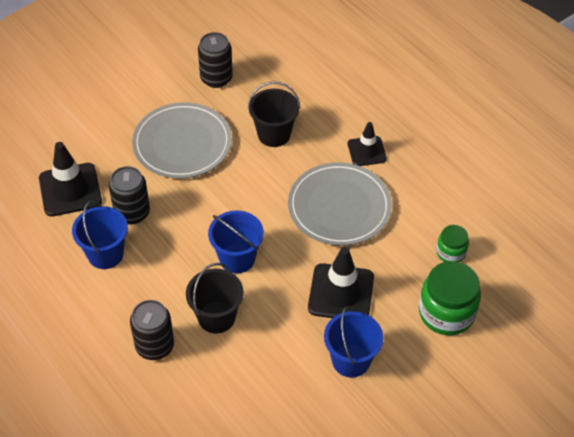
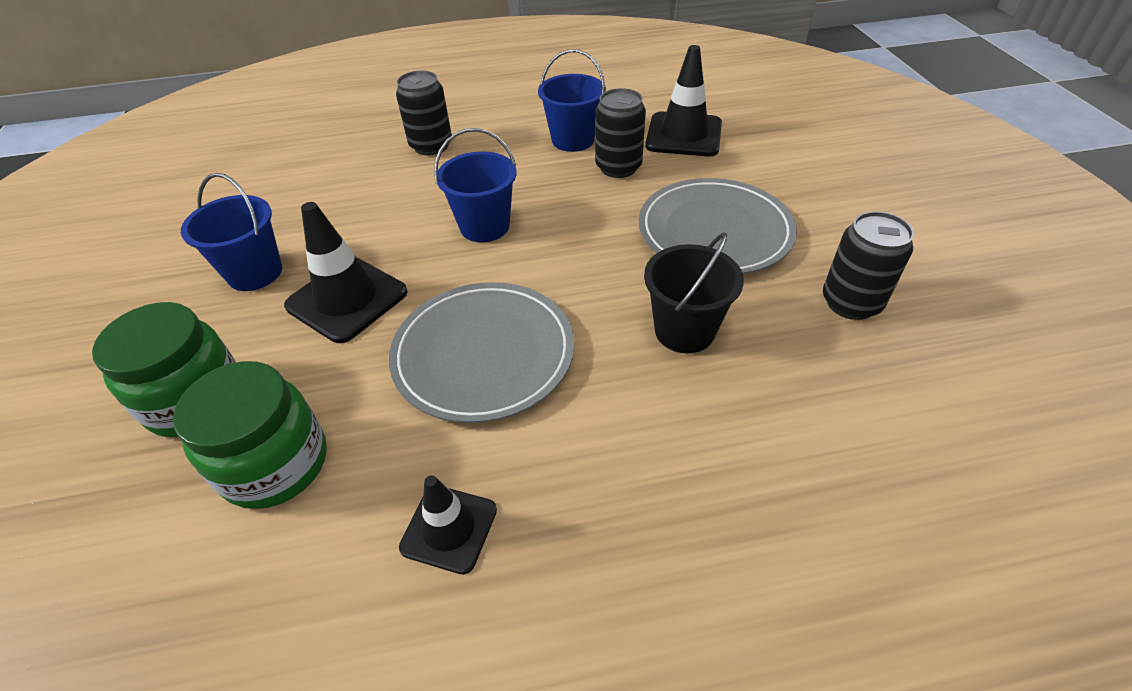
camera: 120 degrees right, 5 degrees down
black bucket [186,263,244,334] -> none
black traffic cone [348,122,387,166] -> black traffic cone moved to [399,475,497,574]
green jar [436,225,469,262] -> green jar [173,361,327,509], size x1.82

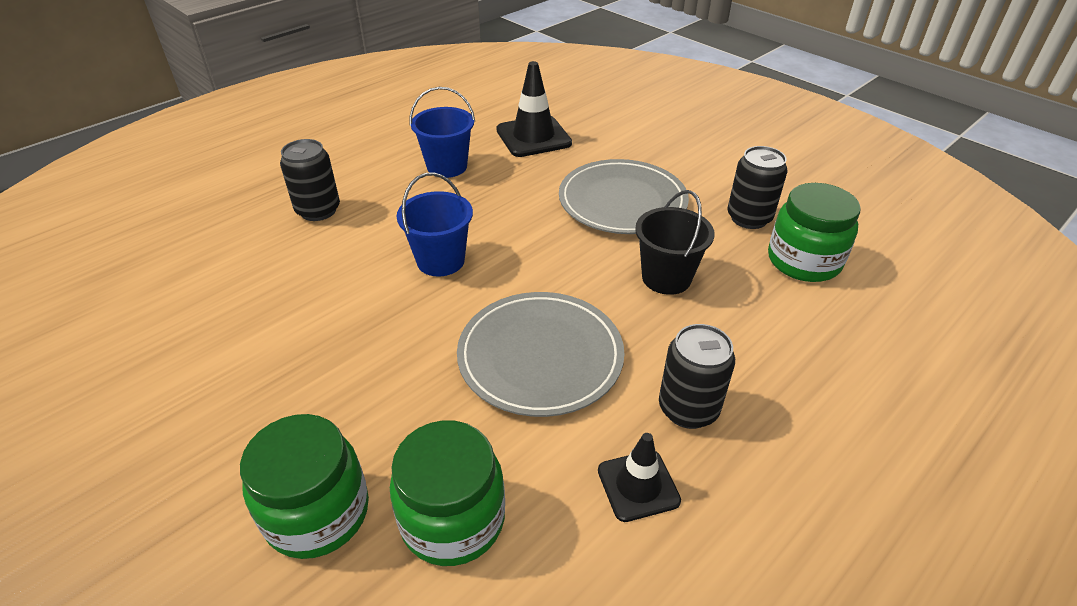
camera: 35 degrees left, 5 degrees down
blue bucket [181,173,282,291] -> none
black traffic cone [284,202,407,343] -> none
black can [595,88,646,178] -> black can moved to [659,324,735,429]
none -> green jar [768,183,861,282]

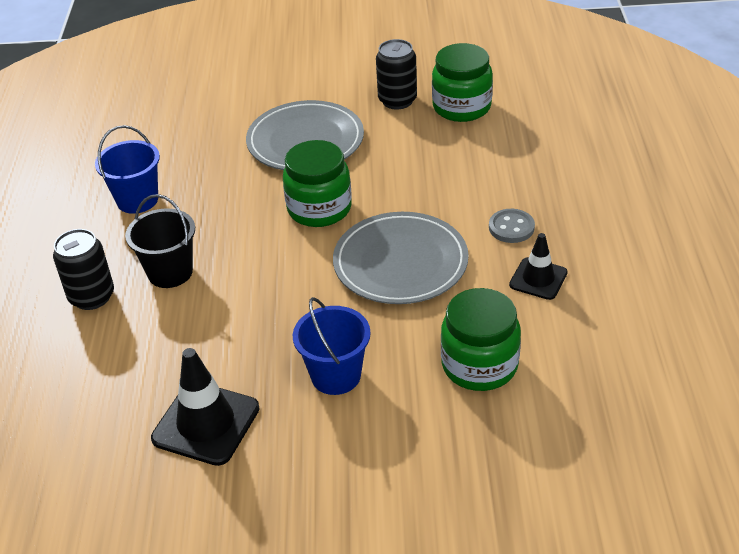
camera: 45 degrees left, 0 degrees up
green jar [240,414,369,559] -> green jar moved to [283,140,352,227]
blue bucket [397,172,473,277] -> blue bucket moved to [293,297,371,395]
black traffic cone [496,61,572,157] -> black traffic cone moved to [151,348,260,466]
black bucket [635,190,714,295] -> black bucket moved to [125,194,195,288]
black can [659,324,735,429] -> grey button [489,209,535,243]

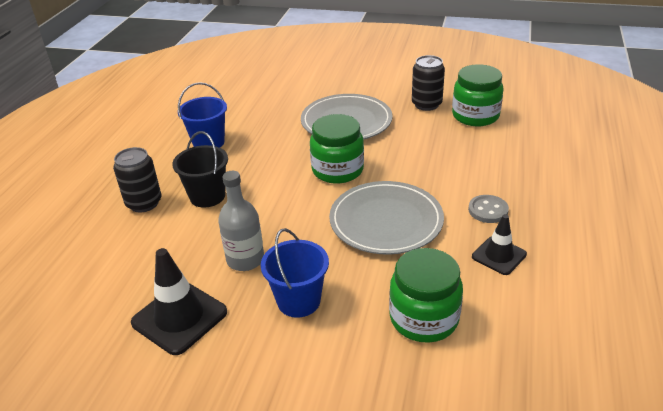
camera: 15 degrees right, 5 degrees down
none -> grey bottle [218,171,264,271]

